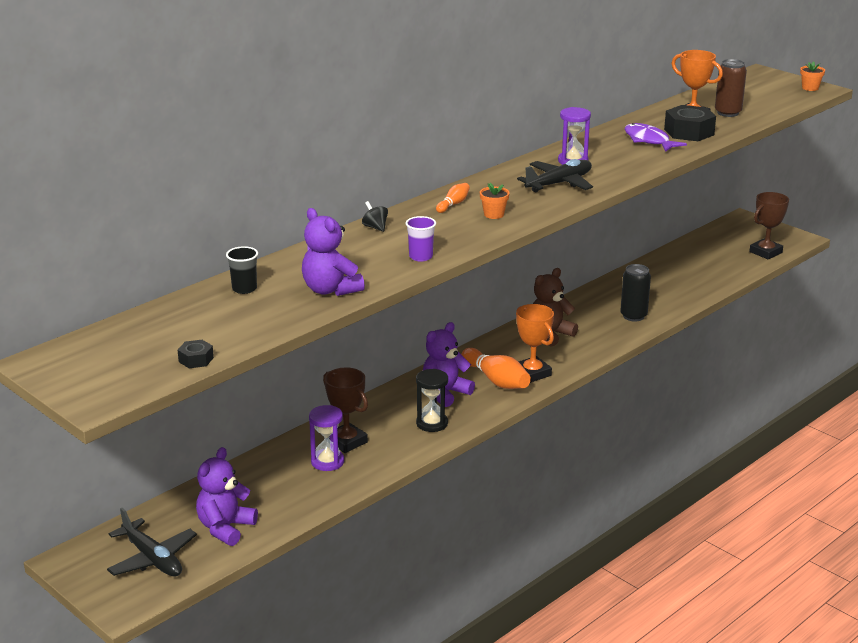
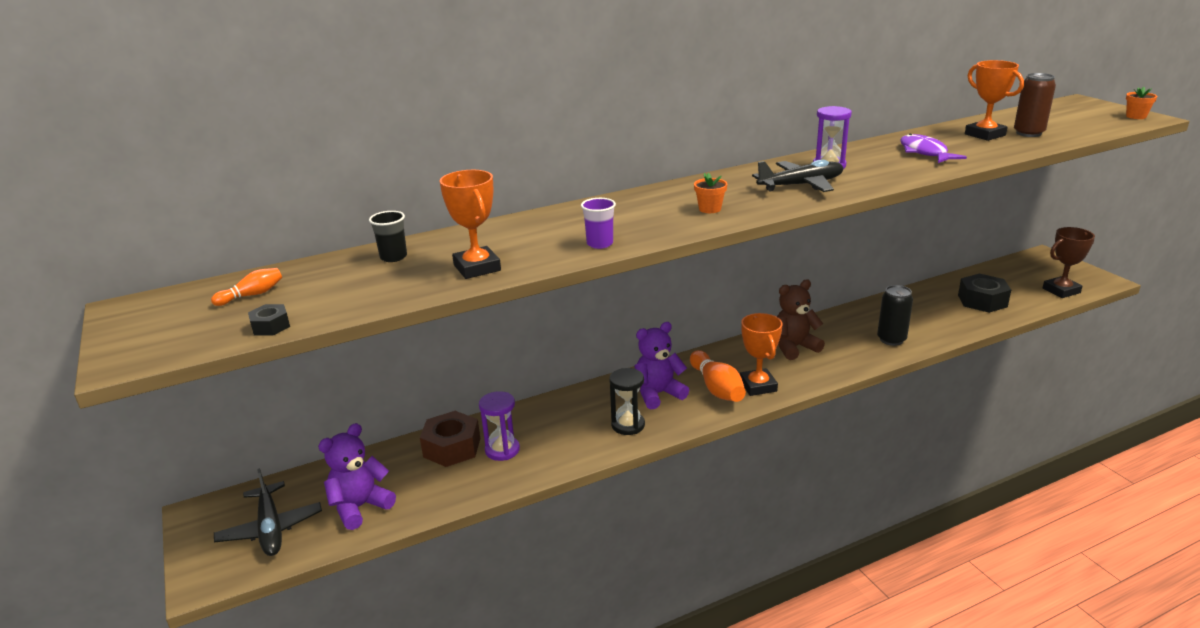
camera: 20 degrees right, 0 degrees up
purple teddy bear [302,208,365,296] -> orange trophy [440,170,501,279]
brown trophy [323,368,368,453] -> none
black spinning top [362,201,388,232] -> none
orange bowling pin [436,183,470,213] -> orange bowling pin moved to [211,268,282,306]
black nut [664,105,716,141] -> black nut moved to [958,273,1011,313]
none -> brown nut [420,411,480,467]

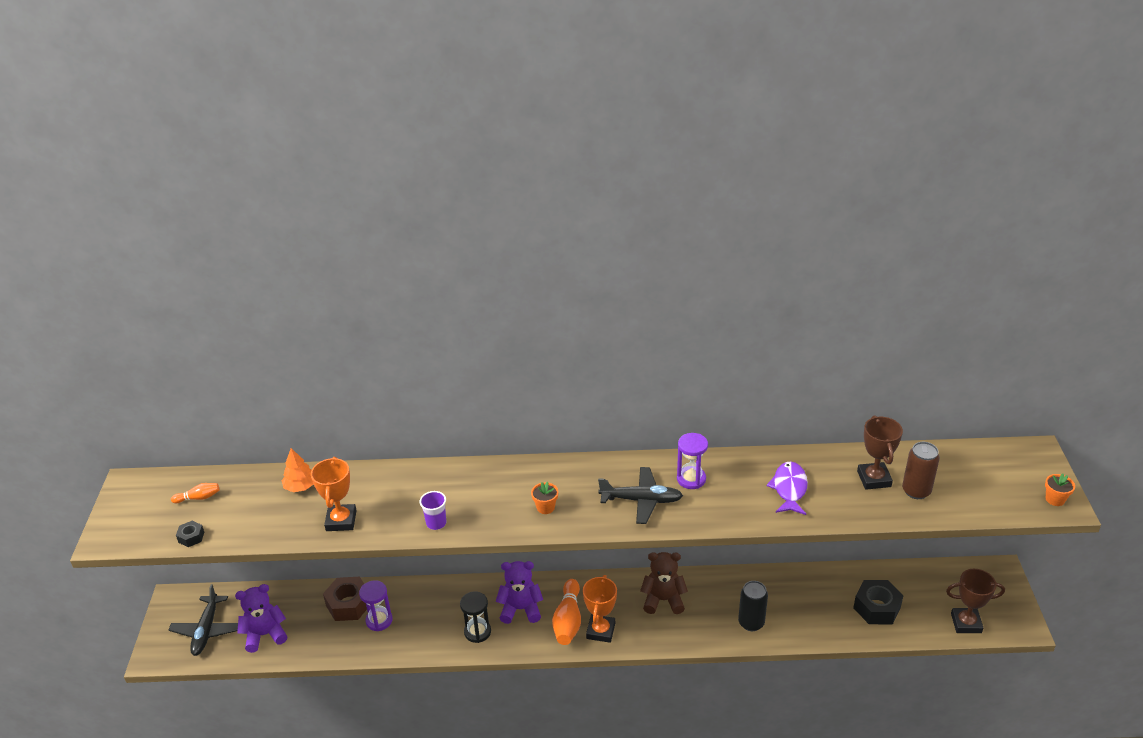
camera: 25 degrees right, 10 degrees up
black cup [369,211,407,262] -> orange tree [282,448,313,492]
orange trophy [965,60,1024,141] -> brown trophy [857,415,903,490]

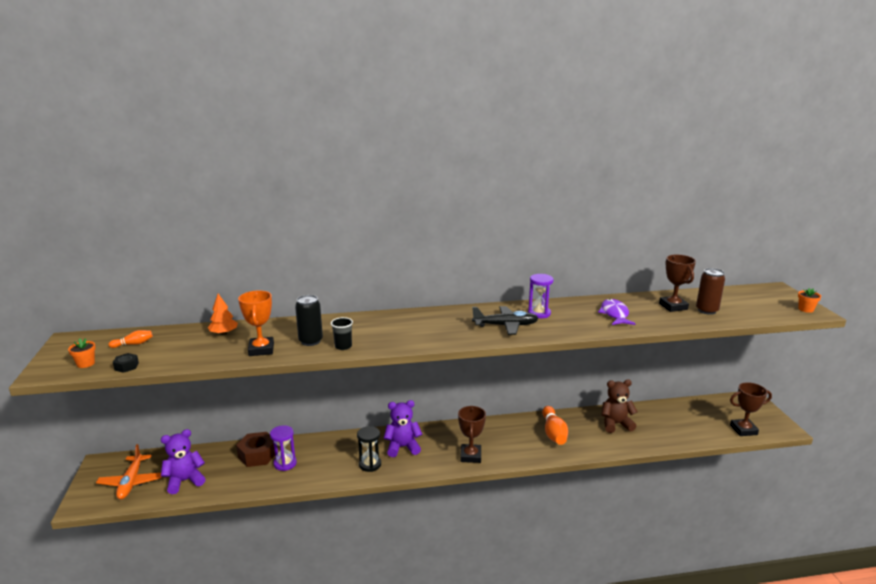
camera: 10 degrees left, 15 degrees down
black plane [169,584,238,656] -> orange plane [96,444,162,499]
purple cup [420,491,446,530] -> black cup [331,317,353,350]
orange flower pot [531,482,558,514] -> orange flower pot moved to [68,338,96,368]
orange bowling pin [552,579,581,645] -> orange bowling pin moved to [542,406,568,445]
orange trophy [583,575,617,643] -> brown trophy [458,406,486,463]
brown teddy bear [640,552,688,614] -> brown teddy bear moved to [601,379,638,433]
black can [738,581,768,631] -> black can moved to [295,295,323,346]
black nut [853,580,903,624] -> none

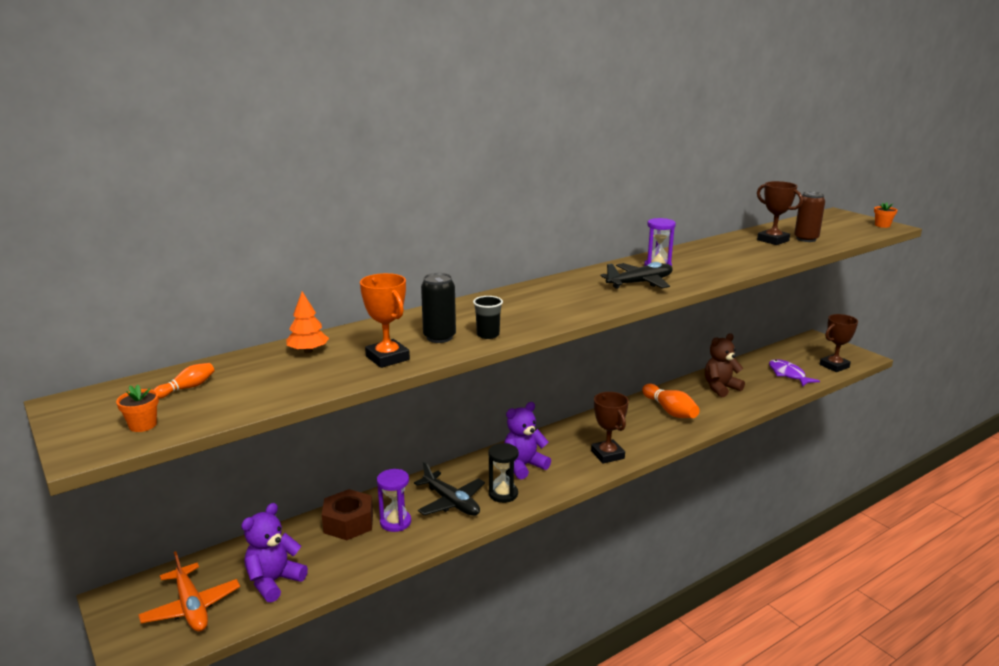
camera: 25 degrees left, 0 degrees up
black nut [113,353,139,373] -> none
purple fish [598,299,635,325] -> purple fish moved to [769,359,820,387]
none -> black plane [414,461,485,516]

